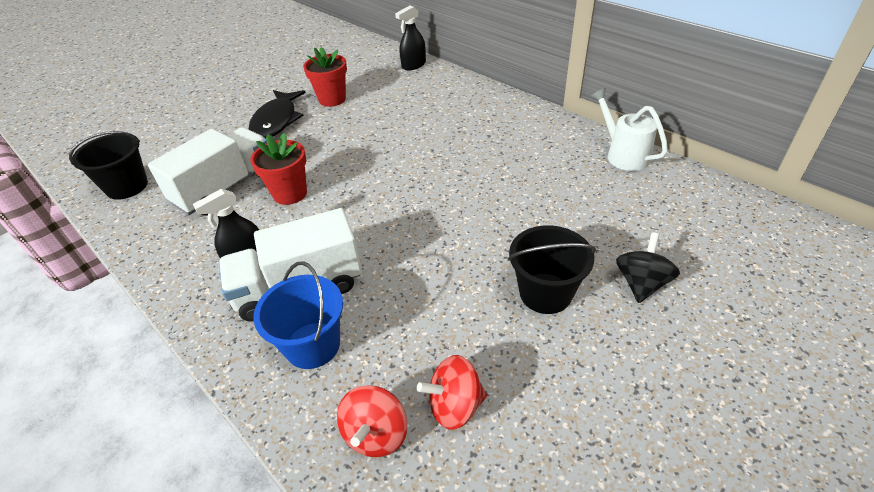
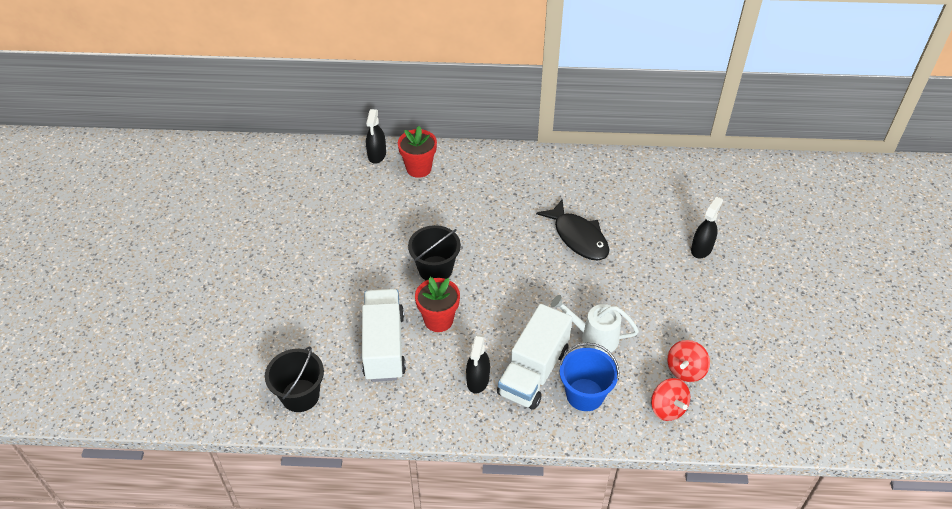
camera: 45 degrees left, 5 degrees up
black fish [249,90,306,138] -> black fish moved to [536,199,609,261]
red flower pot [303,47,347,107] -> red flower pot moved to [398,126,437,178]
black bucket [508,225,596,314] -> black bucket moved to [408,225,461,280]
white watering can [590,88,668,171] -> white watering can moved to [551,295,639,354]
black spinning top [616,232,680,303] -> black spray bottle [691,196,723,258]

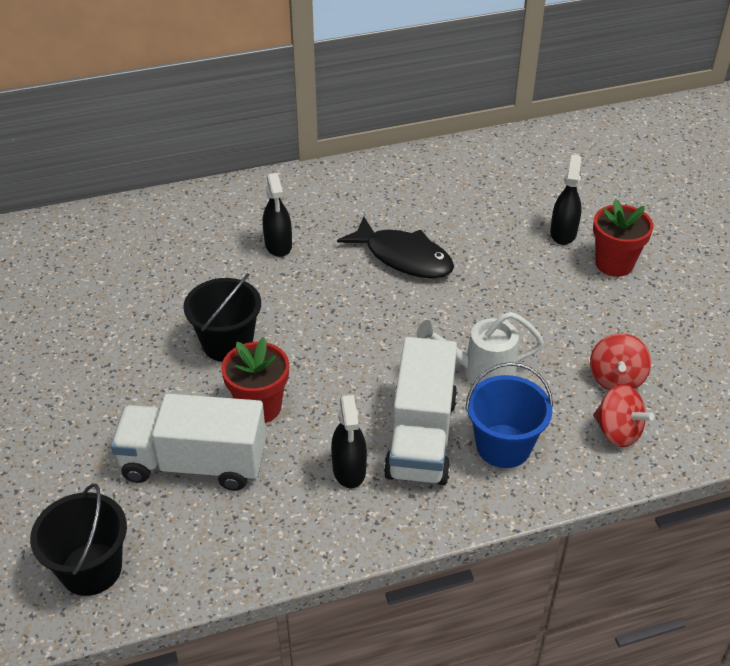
camera: 20 degrees left, 5 degrees down
white truck [362,289,406,382] -> white truck turned 60 degrees counterclockwise [111,393,266,491]
black spray bottle [366,109,386,164] -> black spray bottle moved to [263,173,292,257]
red flower pot [398,126,437,178] -> red flower pot moved to [593,199,653,277]

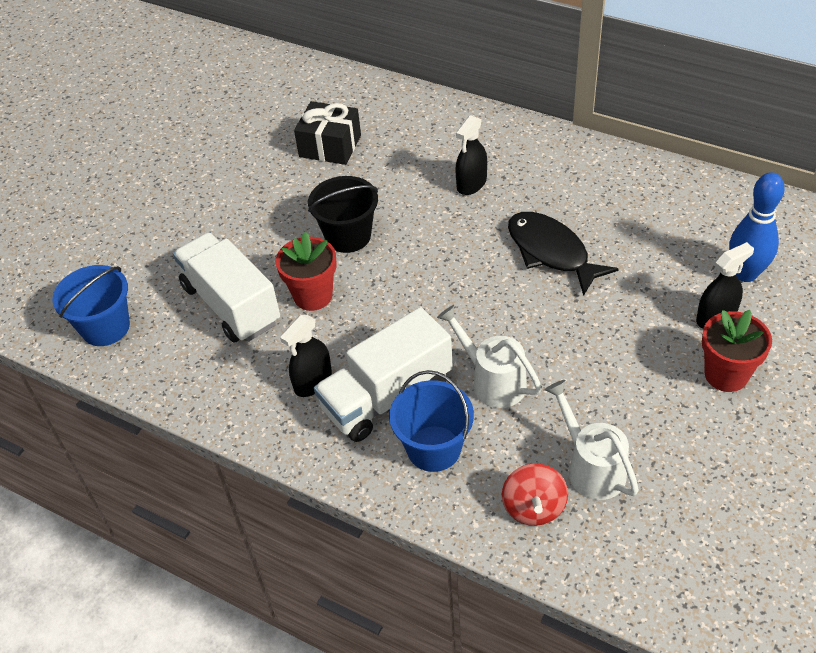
camera: 50 degrees right, 5 degrees up
black bucket [30,483,127,596] -> blue bucket [52,265,130,346]
black fish [337,216,454,278] -> black fish turned 150 degrees clockwise [508,212,619,296]
red spinning top [590,333,651,390] -> white watering can [545,380,639,500]
none -> black gift [294,101,361,165]
none -> blue bowling pin [729,172,785,282]

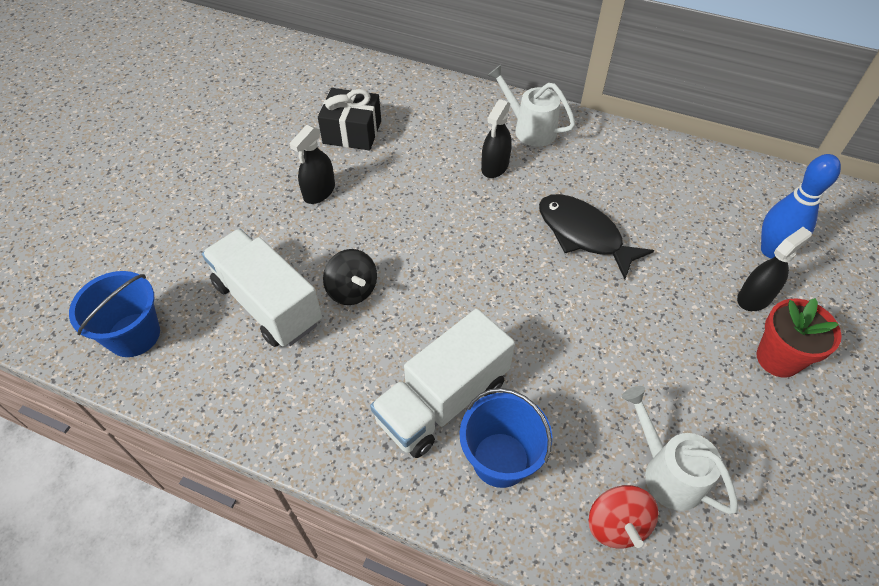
camera: 10 degrees left, 5 degrees up
red flower pot [276,232,337,311] -> black spinning top [323,249,377,305]
black spray bottle [280,315,332,397] -> black spray bottle moved to [289,125,335,204]
black bucket [308,176,378,253] -> none
white watering can [437,305,542,408] -> white watering can moved to [487,65,575,147]

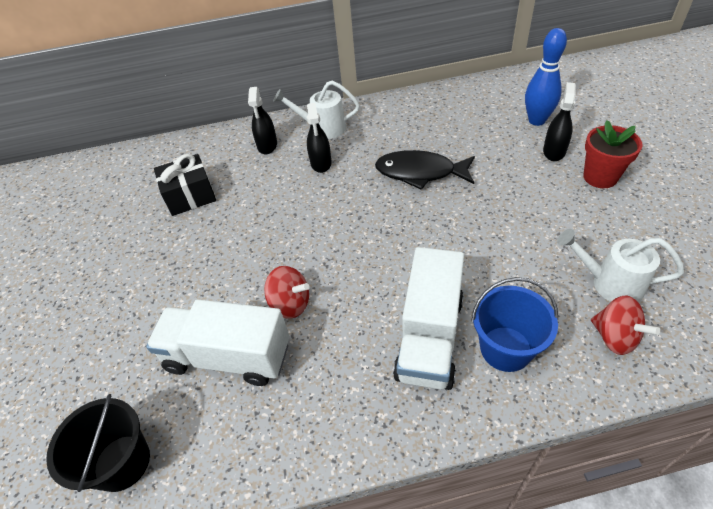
camera: 30 degrees left, 5 degrees down
blue bucket [69,271,160,357] -> black bucket [46,394,150,492]
black spray bottle [289,125,335,204] -> black spray bottle moved to [248,87,277,154]
black spinning top [323,249,377,305] -> red spinning top [264,266,310,319]

